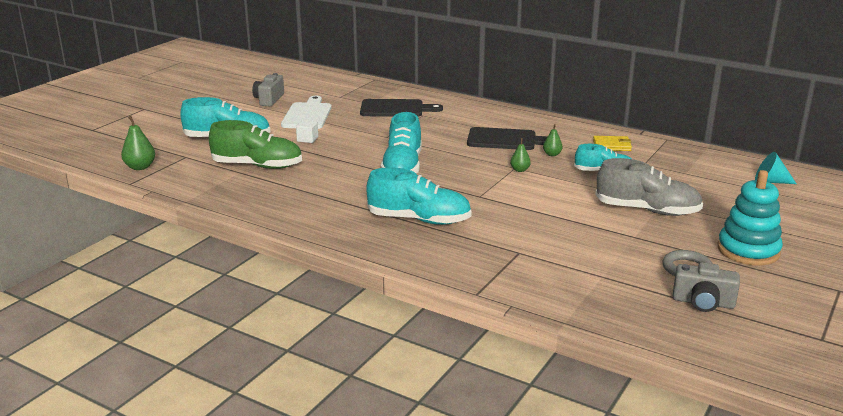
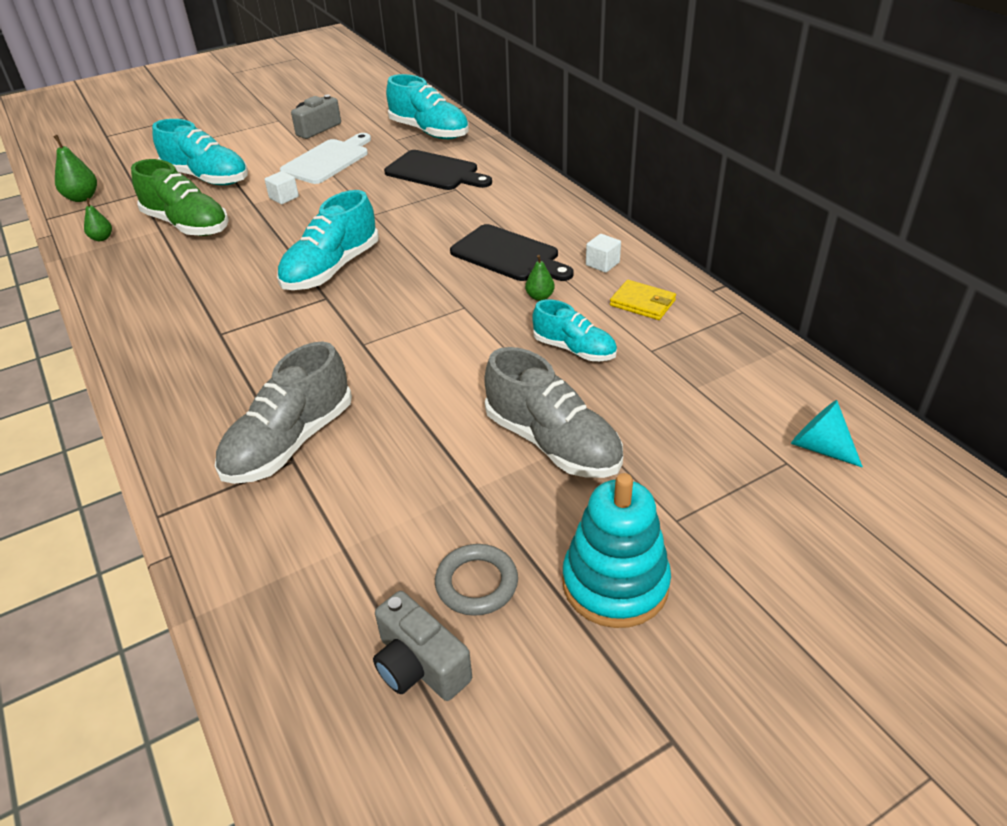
camera: 30 degrees right, 15 degrees up
turquoise shoe [367,167,472,225] -> turquoise shoe moved to [386,74,469,139]
green pear [510,138,531,172] -> green pear moved to [84,198,112,241]
none -> grey shoe [215,342,352,484]
none -> white cube [586,234,621,273]

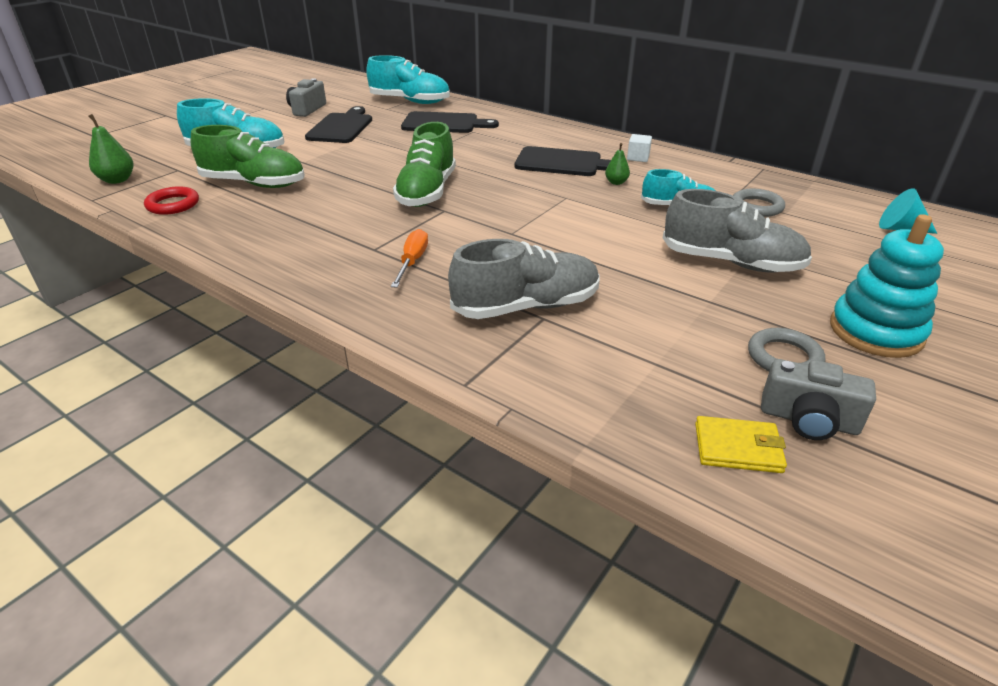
camera: 25 degrees left, 5 degrees down
green pear [84,198,112,241] -> red ring [144,186,199,215]
grey shoe [215,342,352,484] -> grey shoe turned 120 degrees counterclockwise [448,239,599,319]
white cube [265,171,299,204] -> none
turquoise shoe [277,190,379,290] -> green shoe [393,122,456,207]
white cutting board [280,133,371,184] -> black cutting board [305,106,372,143]
yellow wallet [610,280,676,320] -> yellow wallet moved to [695,416,787,473]
none -> orange screwdriver [391,229,428,288]
none -> grey ring [733,188,785,217]

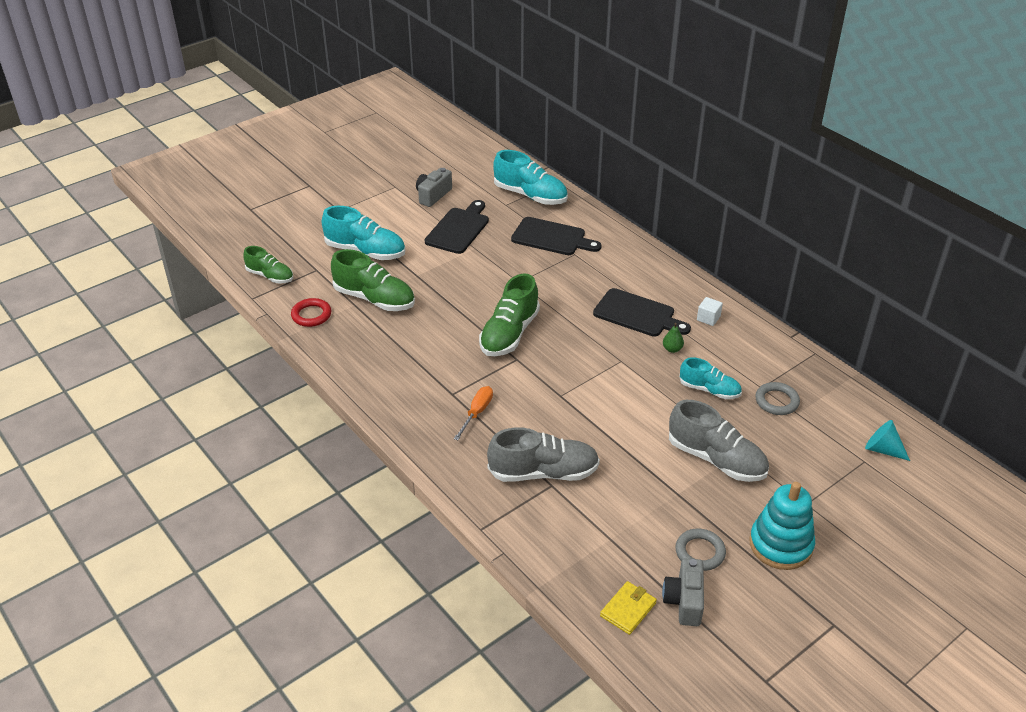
camera: 15 degrees right, 5 degrees up
green pear [89,114,133,184] -> green shoe [244,246,293,284]
yellow wallet [695,416,787,473] -> yellow wallet turned 75 degrees counterclockwise [600,581,657,635]
grey camera [761,359,876,440] -> grey camera turned 60 degrees clockwise [662,558,704,626]

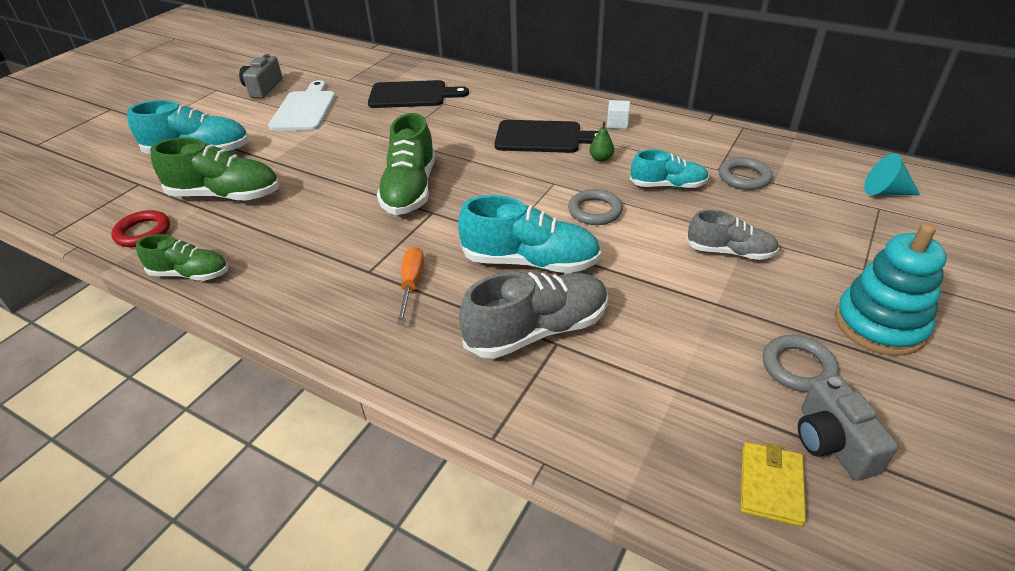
camera: 20 degrees left, 0 degrees up
green shoe [244,246,293,284] -> green shoe moved to [136,234,228,281]
black cutting board [425,200,489,254] -> white cutting board [268,80,336,131]
turquoise shoe [493,150,568,205] -> turquoise shoe moved to [458,195,601,273]
grey shoe [669,400,769,482] -> grey shoe [686,210,779,260], size x0.62
none -> grey ring [568,189,623,225]

